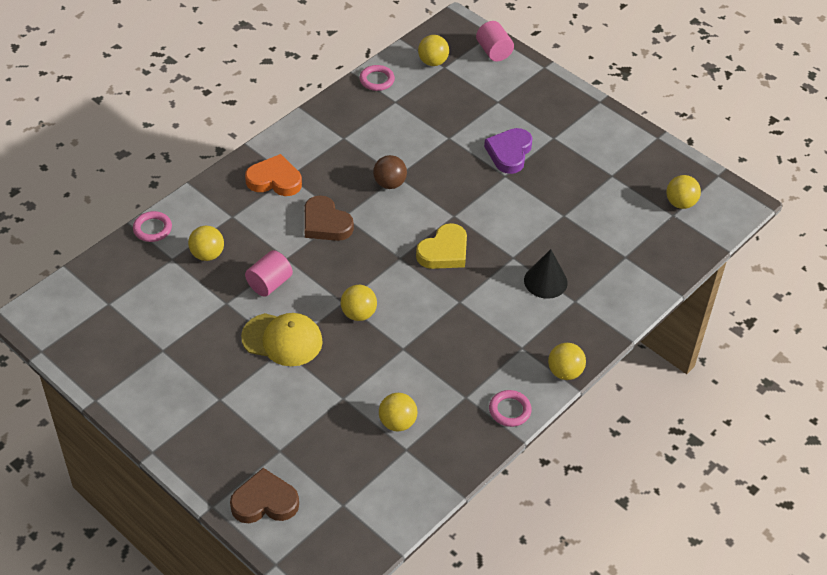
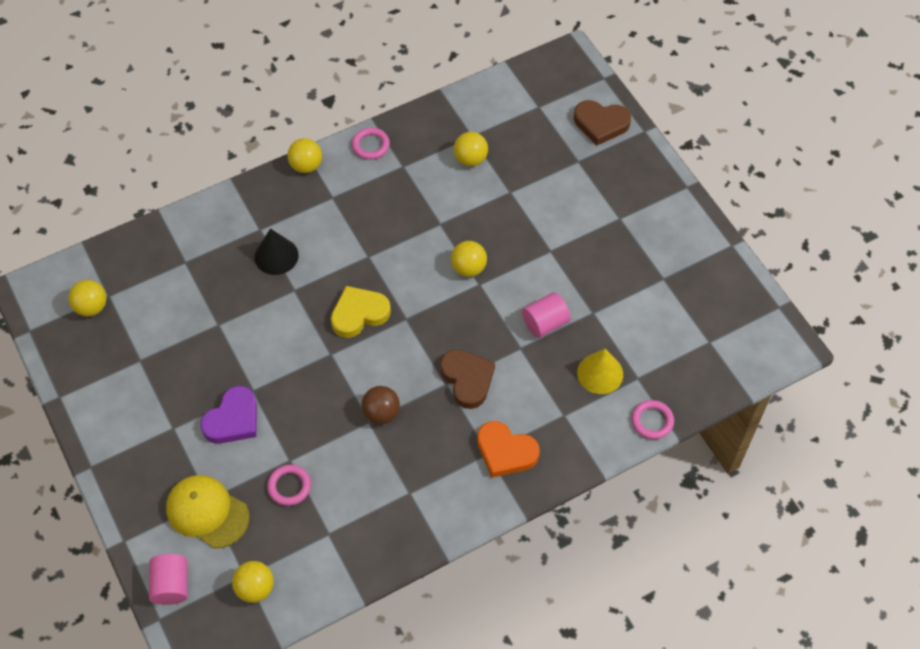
camera: 160 degrees left, 10 degrees up
yellow ball [188,226,224,261] -> yellow cone [577,349,623,394]
yellow cap [241,313,323,366] -> yellow cap moved to [166,475,249,549]
pink ring [360,65,395,91] -> pink ring moved to [267,465,311,506]

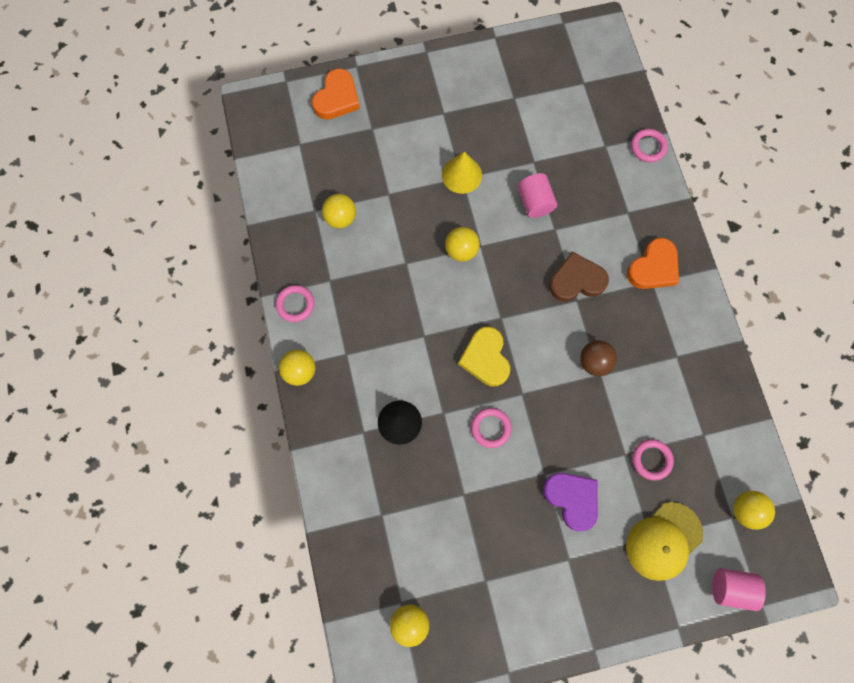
camera: 75 degrees left, 15 degrees up
brown heart [574,100,631,145] -> orange heart [312,68,360,120]
yellow cone [577,349,623,394] -> yellow cone moved to [442,152,482,194]
none -> pink ring [471,408,512,448]

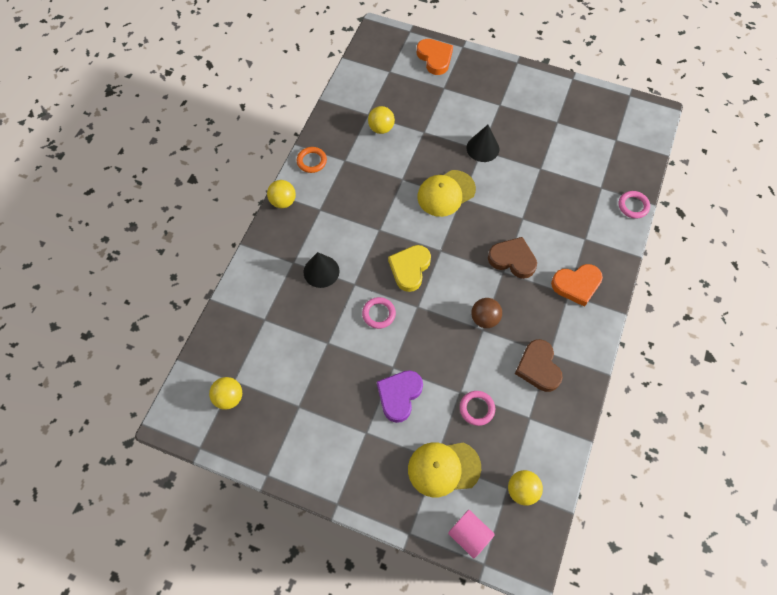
camera: 35 degrees right, 10 degrees down
pink ring [276,285,314,322] -> orange ring [297,147,327,173]
orange heart [312,68,360,120] -> orange heart turned 90 degrees counterclockwise [417,39,453,75]
yellow cone [442,152,482,194] -> black cone [467,125,499,162]
yellow ball [445,227,480,262] -> yellow cap [417,170,476,217]
pink cylinder [518,173,557,218] -> none
purple heart [543,473,598,531] -> purple heart turned 150 degrees counterclockwise [377,370,423,423]
none -> brown heart [515,339,563,392]

